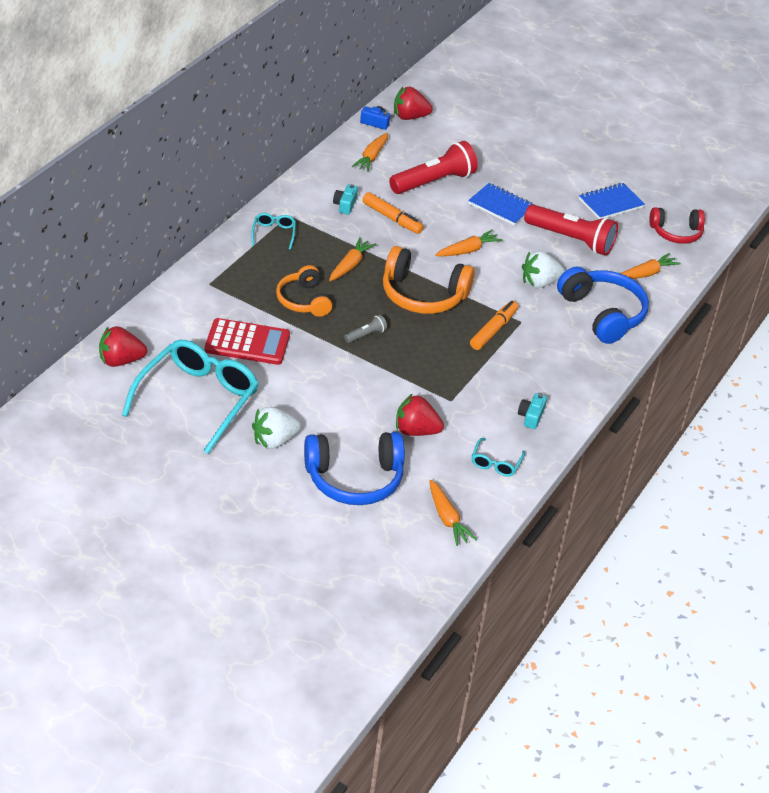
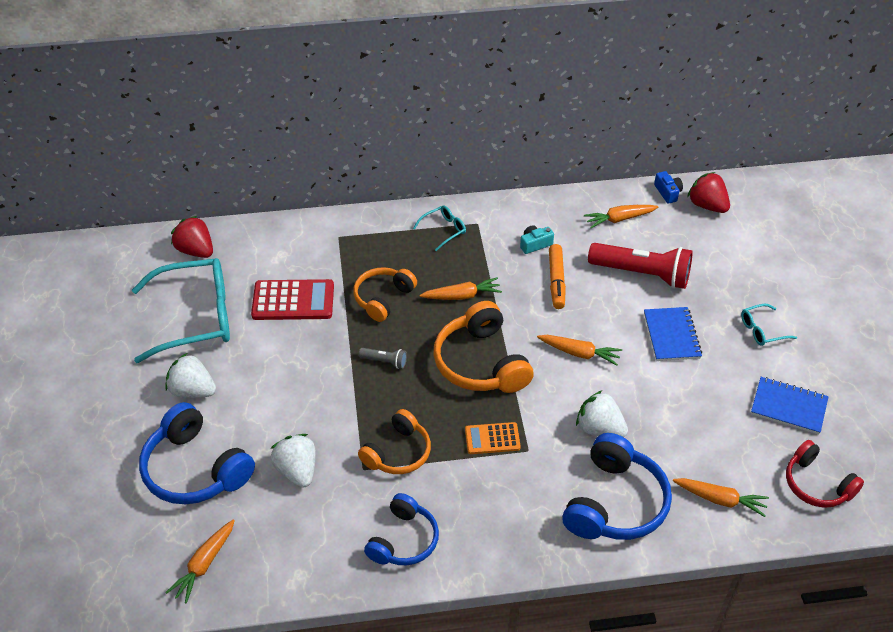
camera: 55 degrees right, 5 degrees up
red calculator [205,318,290,365] -> red calculator turned 60 degrees counterclockwise [251,279,334,320]
red strawberry [396,393,444,436] -> white strawberry [270,434,316,488]
orange marker [470,301,518,350] -> orange calculator [465,422,521,454]
turquoise glasses [471,438,525,477] -> turquoise glasses moved to [741,304,797,346]
turquoise camera [518,393,547,429] -> blue headphones [364,493,439,565]
red flashlight [524,204,618,256] -> none
none -> orange headphones [358,409,431,474]

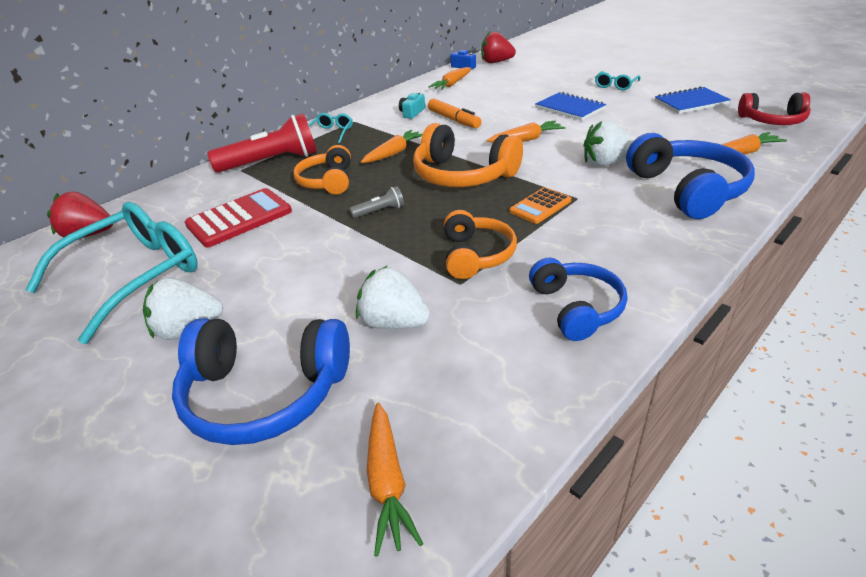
camera: 35 degrees left, 10 degrees down
red flashlight [588,243,693,289] -> red flashlight moved to [207,113,317,173]

